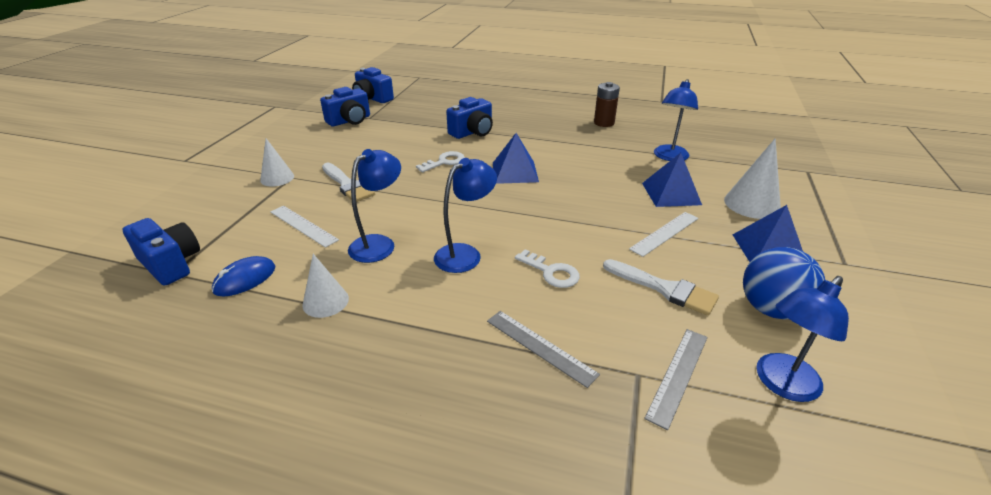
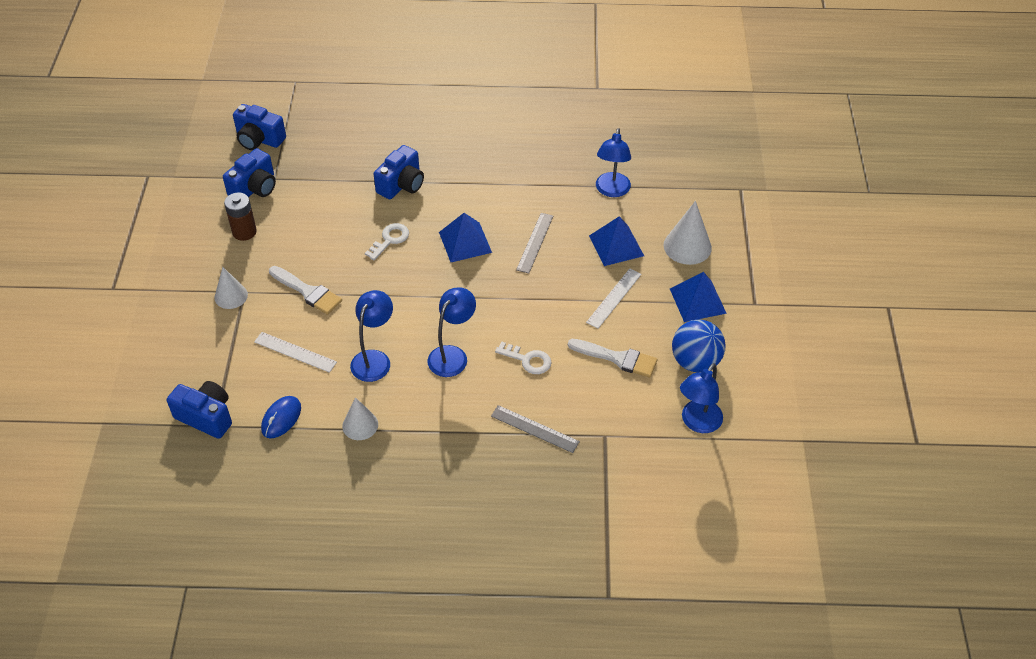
camera: 15 degrees left, 15 degrees up
brown battery [594,82,620,127] -> brown battery moved to [224,193,257,241]
grey ruler [644,329,708,430] -> grey ruler moved to [516,213,553,273]

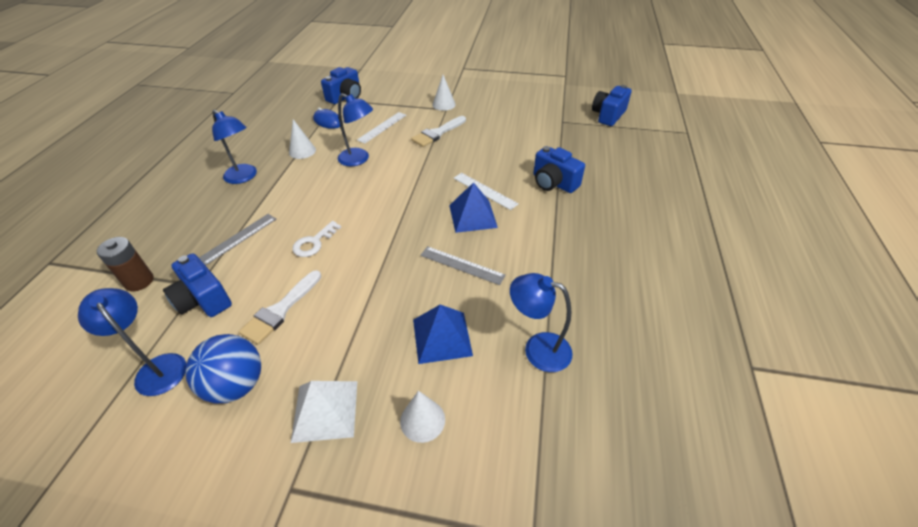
camera: 100 degrees right, 5 degrees down
blue camera [223,148,276,197] -> blue camera moved to [163,253,232,317]
brown battery [224,193,257,241] -> brown battery moved to [97,237,154,291]
white key [365,223,409,260] -> none
blue lamp [427,287,476,377] -> blue lamp moved to [212,109,257,184]
white ruler [586,268,641,329] -> white ruler moved to [454,173,519,210]
white cone [664,201,712,265] -> white cone [400,391,445,443], size x0.66
blue pyramid [670,272,727,322] -> white pyramid [291,381,357,443]

